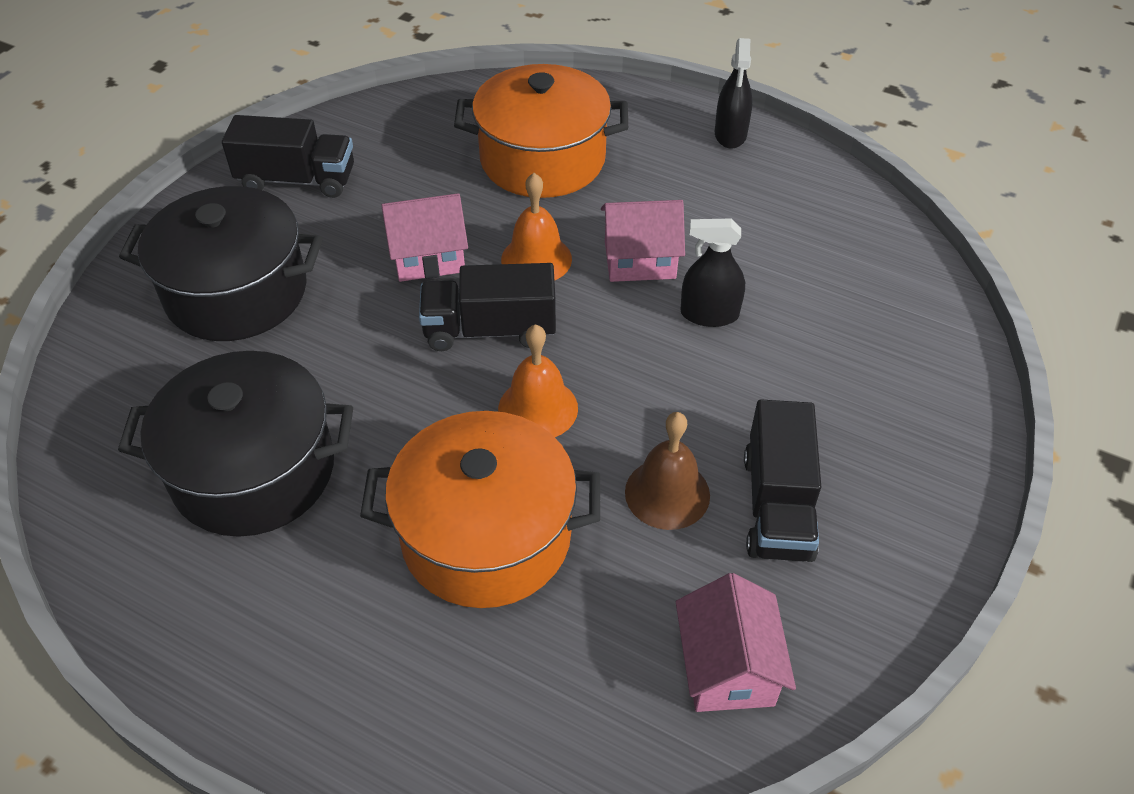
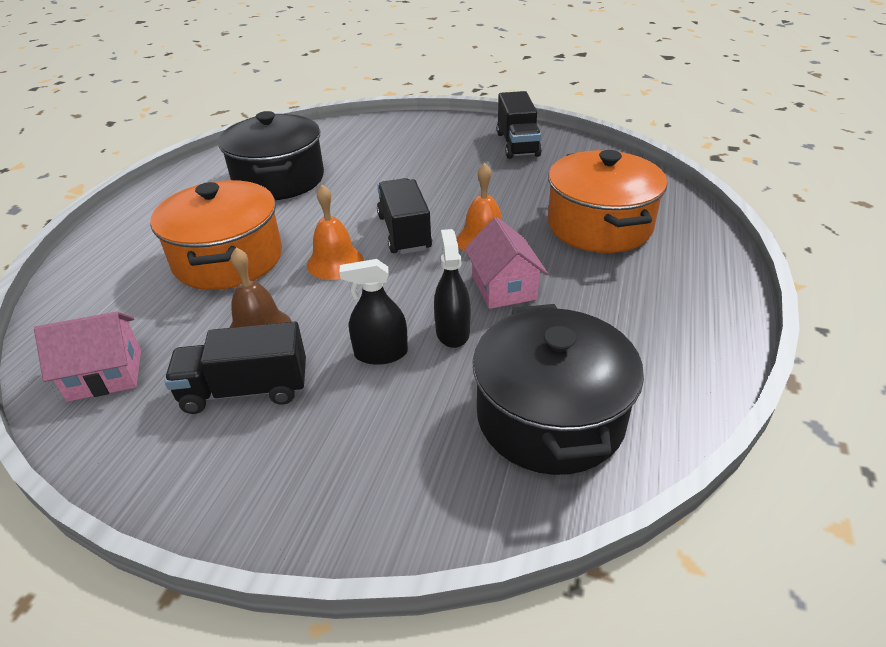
camera: 80 degrees right, 10 degrees down
black pot [119,186,323,341] -> black pot moved to [472,304,644,475]
pink house [381,193,468,282] -> none
black spray bottle [715,38,752,149] -> black spray bottle moved to [339,259,408,365]

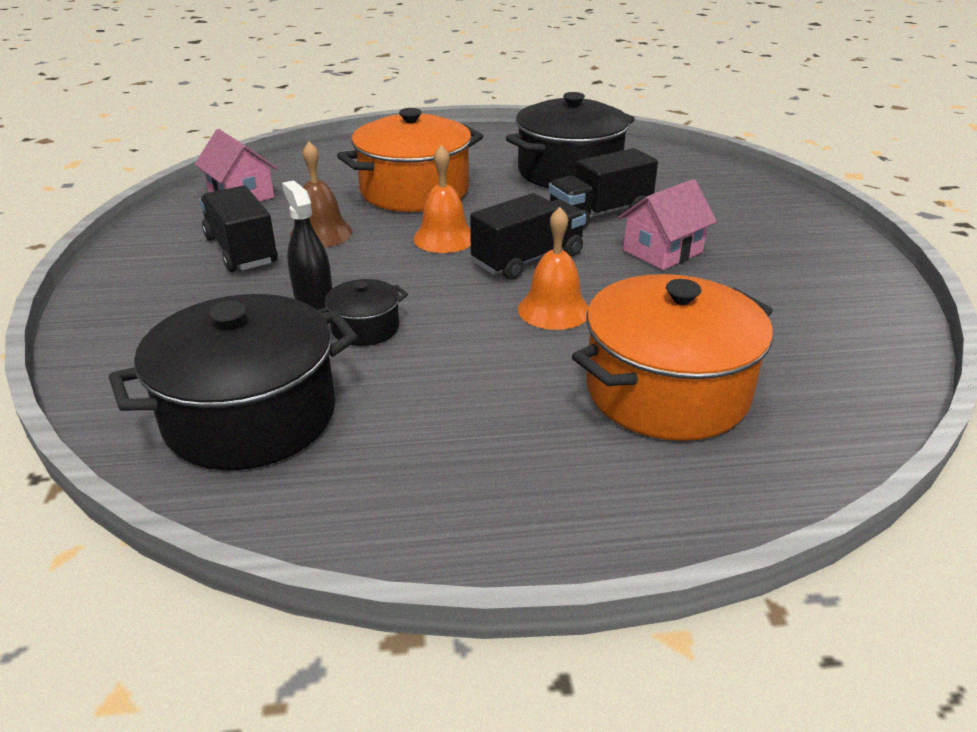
camera: 65 degrees right, 5 degrees down
black spray bottle [434,229,471,348] -> black pot [318,279,408,346]
pink house [465,217,548,309] -> pink house moved to [618,179,717,270]
black truck [497,91,542,159] -> black truck moved to [548,148,658,229]

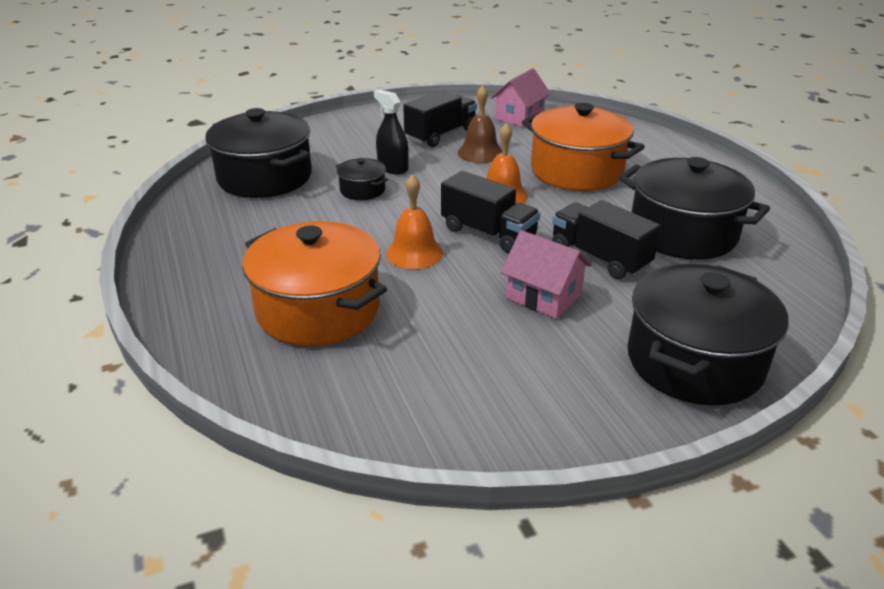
camera: 75 degrees right, 0 degrees up
black spray bottle [282,180,332,310] -> black spray bottle turned 90 degrees counterclockwise [374,90,409,175]
none -> black pot [627,264,789,405]

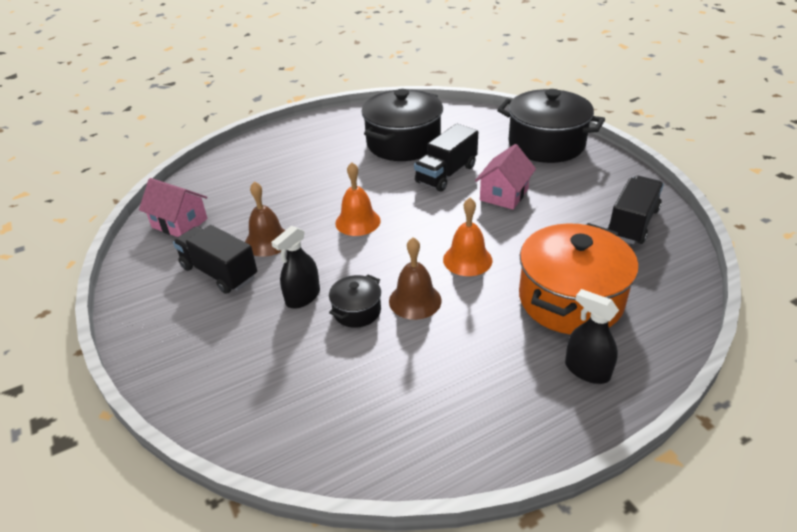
camera: 95 degrees left, 5 degrees up
black pot [205,108,312,198] -> none
black truck [441,171,540,253] -> black truck moved to [607,176,664,244]
orange pot [522,103,645,191] -> none
none -> brown bell [389,237,442,320]
none -> black spray bottle [565,289,619,384]

